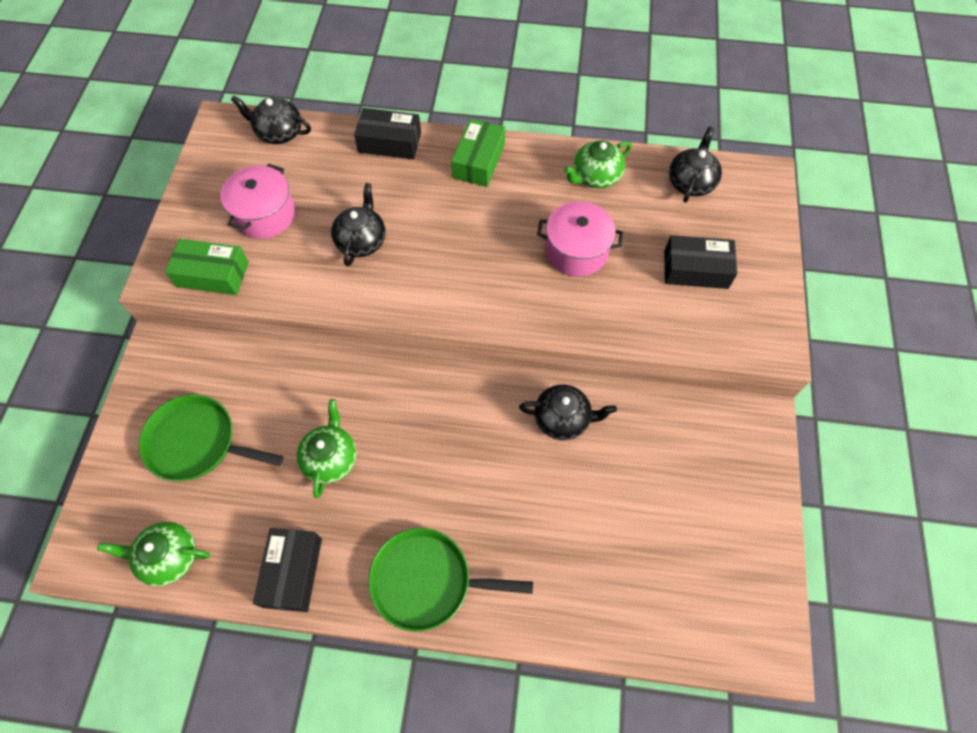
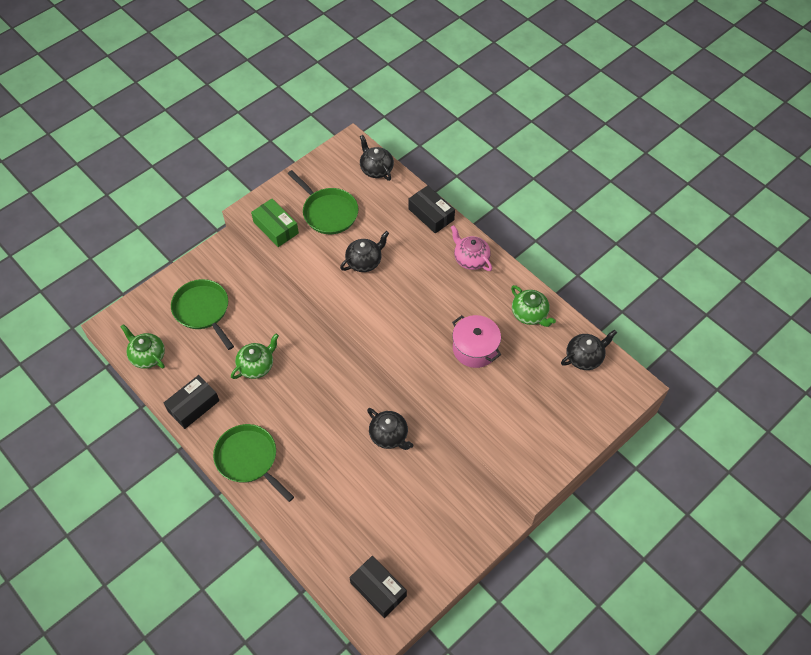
camera: 40 degrees right, 5 degrees down
pink pot [220,164,295,239] -> green pan [288,170,358,234]
green box [451,118,505,187] -> pink teapot [451,225,492,271]
green teapot [564,141,632,188] -> green teapot turned 135 degrees counterclockwise [511,285,556,327]
black box [664,235,737,289] -> black box moved to [350,556,407,618]

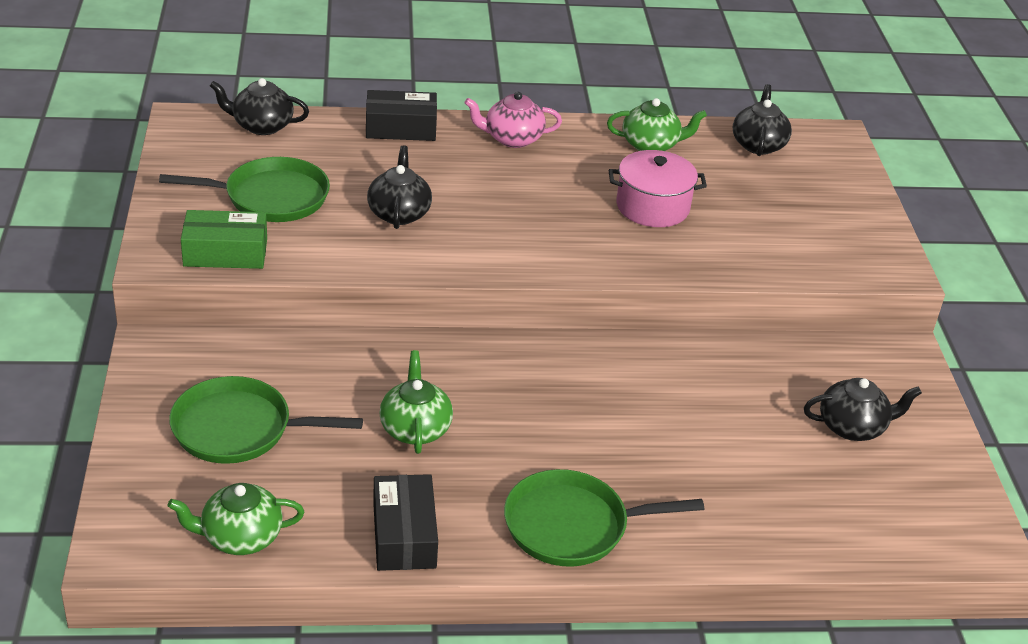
camera: 55 degrees left, 20 degrees down
black box [350,556,407,618] -> none
black teapot [367,408,414,450] -> black teapot moved to [804,378,922,441]

